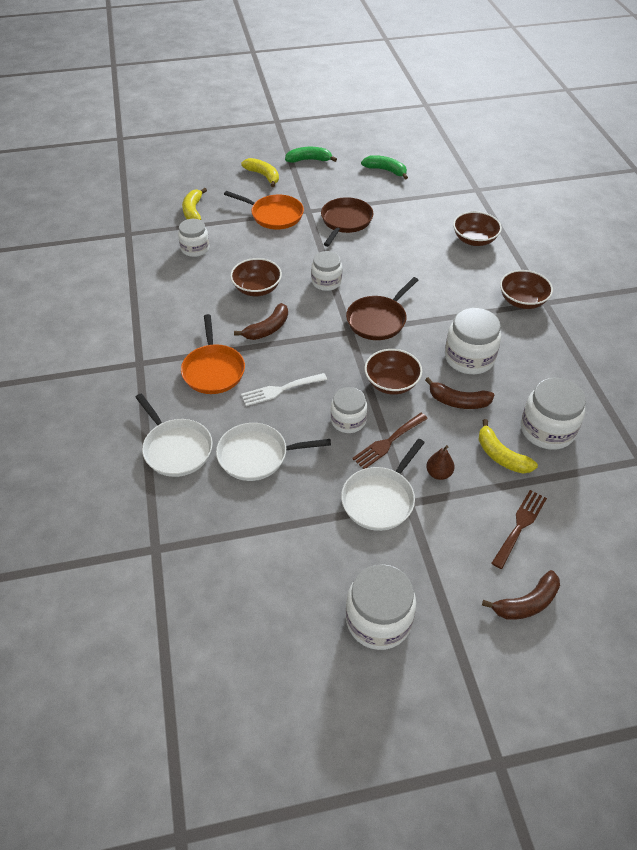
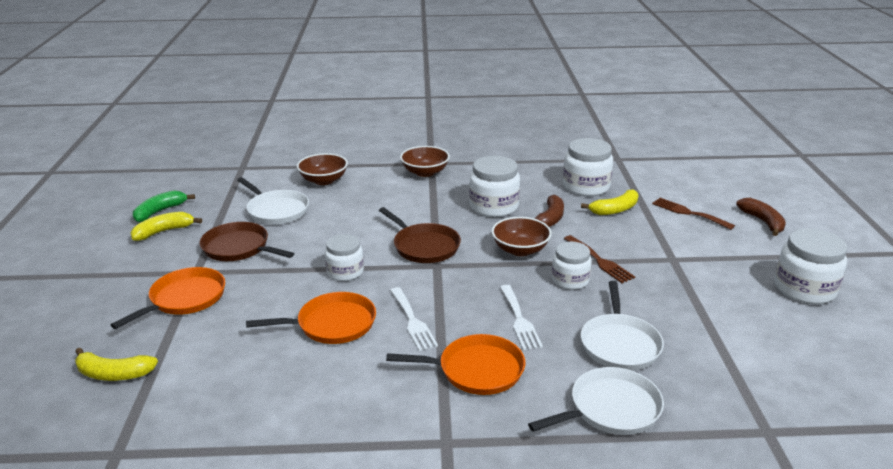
camera: 80 degrees left, 20 degrees down
white jar [178,219,209,257] -> none
brown bowl [230,258,282,296] -> orange pan [246,292,376,344]
brown banana [234,303,288,340] -> white fork [390,287,438,351]
yellow banana [241,158,279,187] -> yellow banana moved to [130,212,202,241]
green banana [285,147,337,163] -> none
white pan [341,439,425,531] -> white pan moved to [237,177,309,224]
brown pear [426,445,455,480] -> none

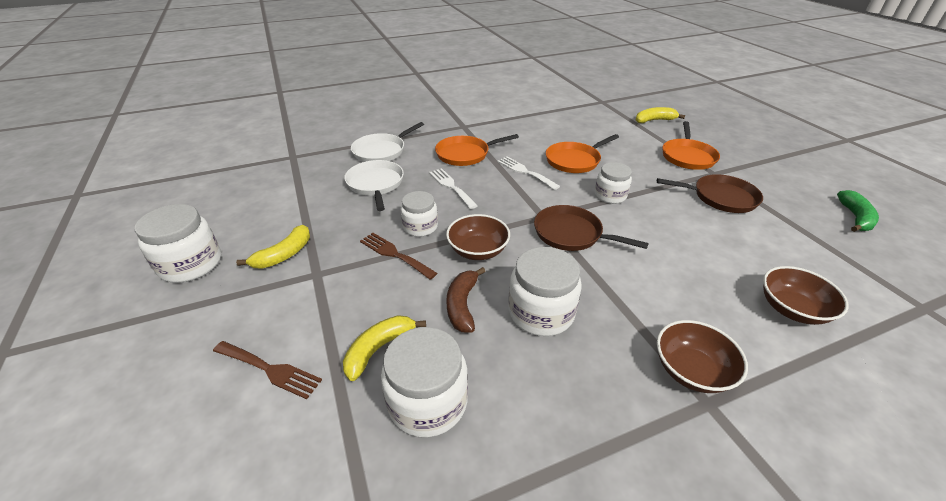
camera: 160 degrees right, 10 degrees up
yellow banana [130,212,202,241] -> yellow banana moved to [236,225,310,269]
white pan [237,177,309,224] -> none
brown banana [736,198,786,236] -> none

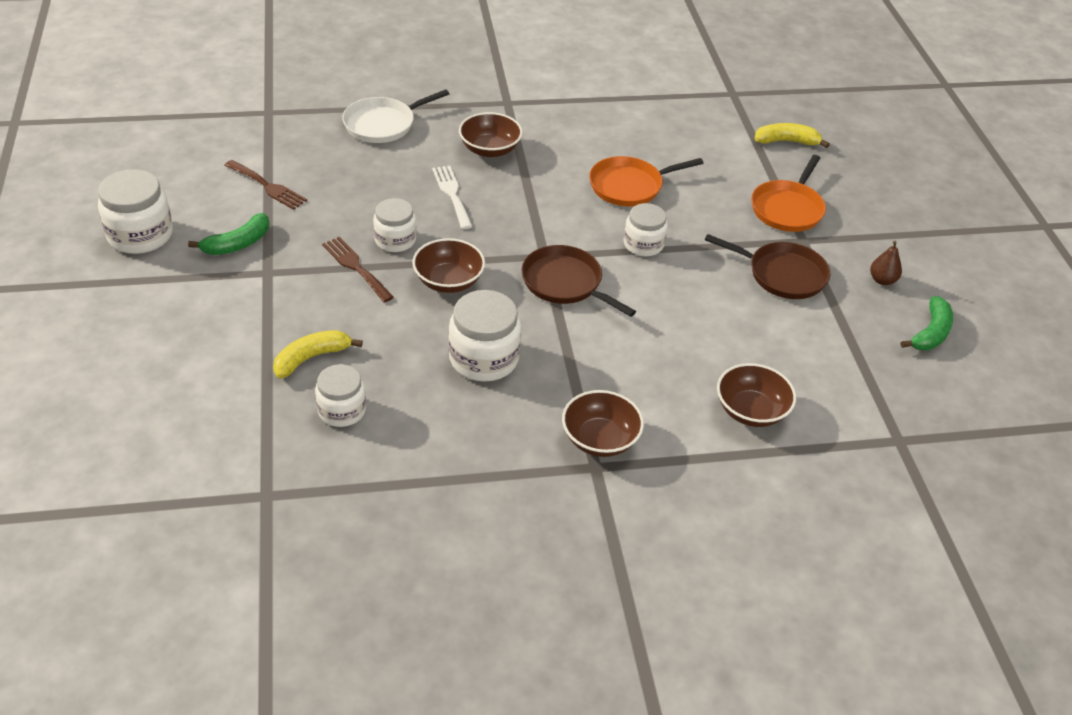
camera: 10 degrees right, 5 degrees up
brown fork [213,341,322,399] -> brown fork moved to [224,160,307,210]
yellow banana [236,225,310,269] -> green banana [188,213,269,255]
white pan [344,160,404,211] -> none
white jar [381,327,468,437] -> white jar [315,364,366,427], size x0.65
orange pan [435,134,519,166] -> brown bowl [459,112,523,157]
brown banana [447,267,486,333] -> none
white fork [497,157,560,190] -> none
none -> brown pear [870,241,902,285]

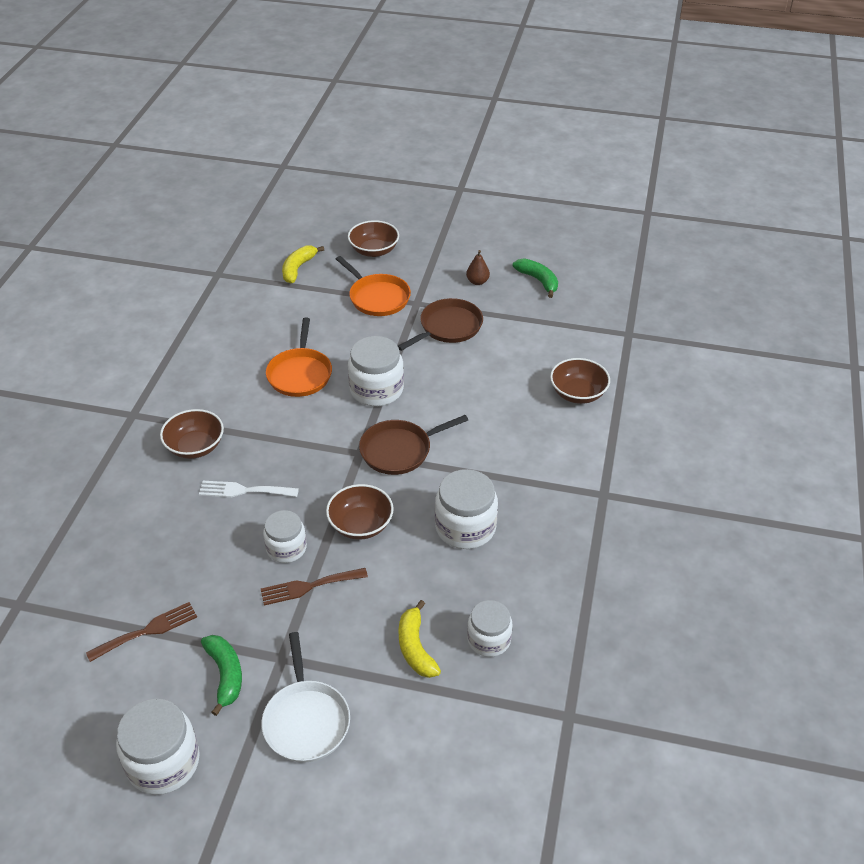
camera: 65 degrees left, 0 degrees up
white pan [342,89,449,143] -> white pan moved to [261,632,350,763]
brown bowl [562,390,644,457] -> brown bowl moved to [348,220,399,257]
white jar [624,203,667,257] -> white jar [348,336,404,406], size x1.53

